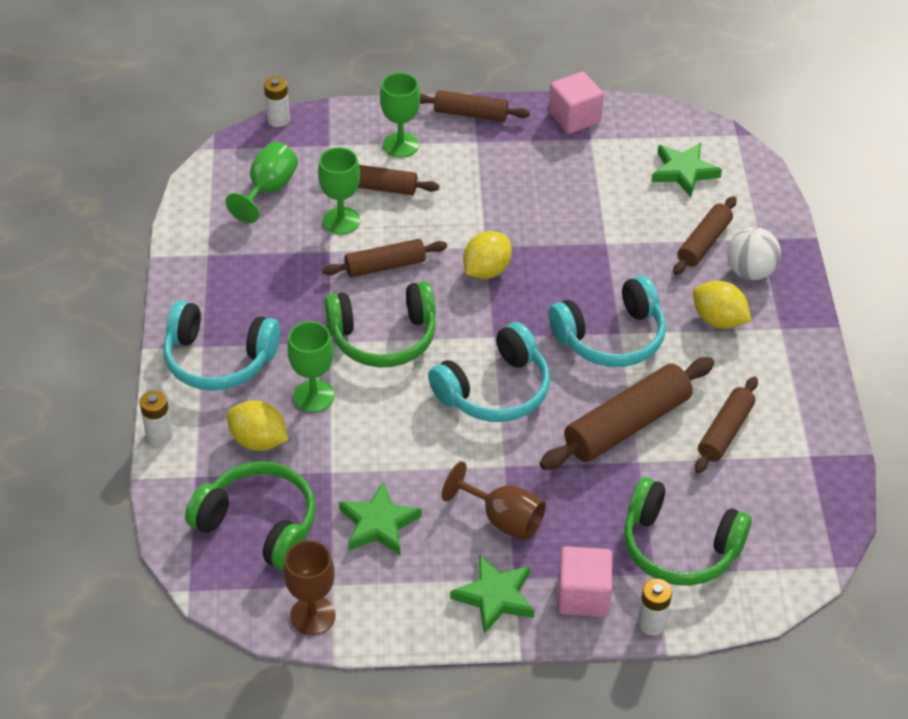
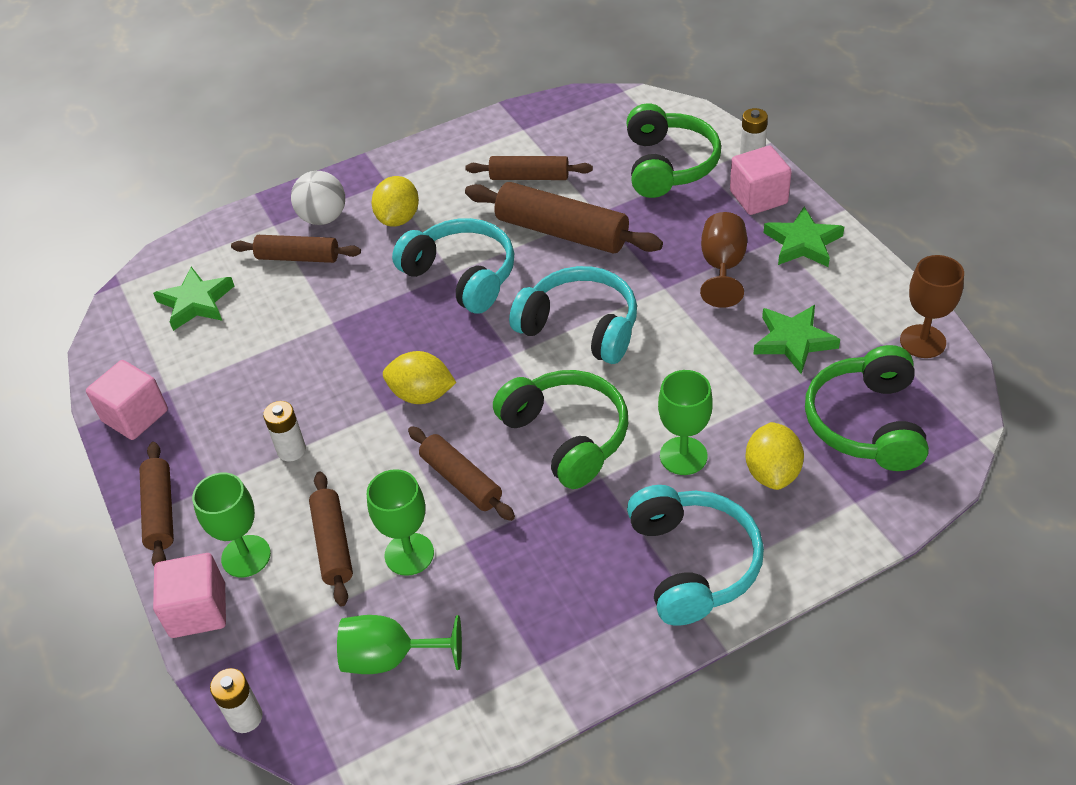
camera: 110 degrees left, 0 degrees up
white battery [140,390,173,445] -> white battery moved to [263,401,306,462]
none -> pink cube [153,553,226,638]

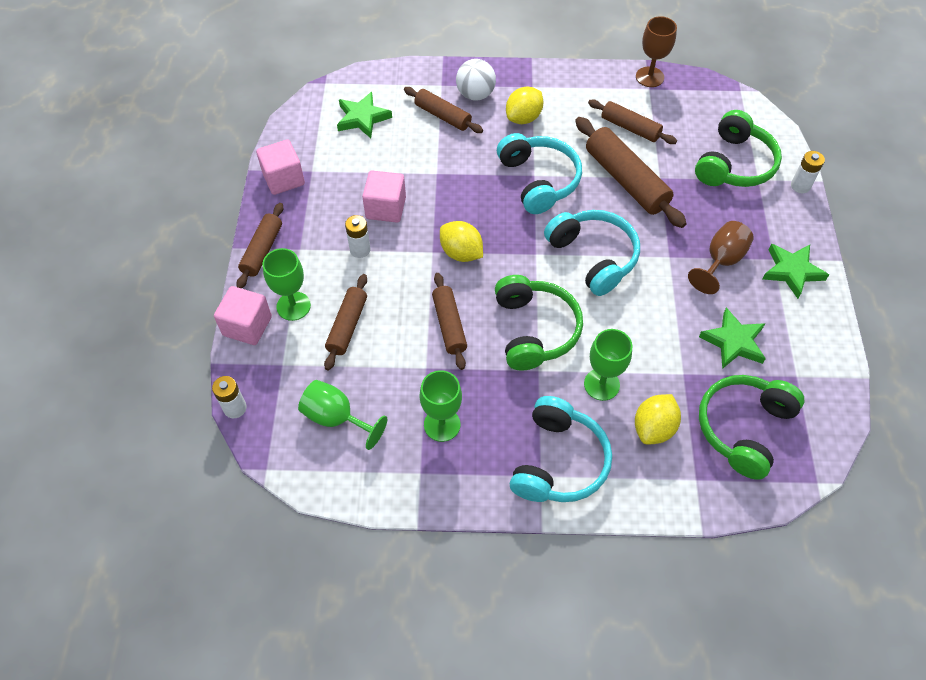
camera: 25 degrees right, 10 degrees up
green goblet [367,469,434,576] -> green goblet moved to [420,370,462,442]
pink cube [730,146,792,215] -> pink cube moved to [362,171,406,223]
brown goblet [900,255,964,358] -> brown goblet moved to [636,16,677,87]

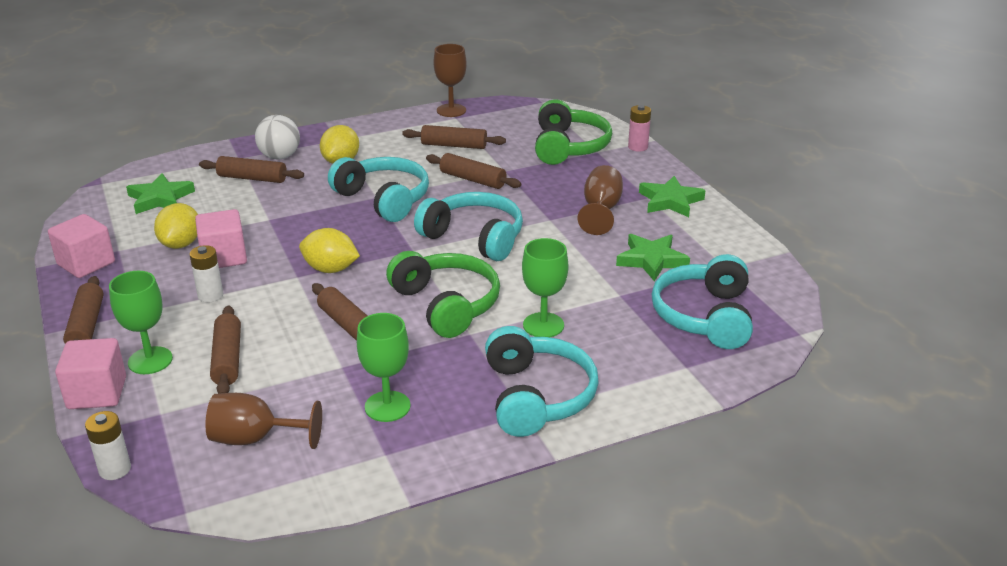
camera: 25 degrees left, 25 degrees down
green goblet [298,380,387,450] -> brown goblet [205,393,322,449]
brown rolling pin [575,117,687,228] -> brown rolling pin [426,153,521,189], size x0.62
yellow lemon [635,394,681,445] -> yellow lemon moved to [154,203,198,249]
green headphones [699,375,804,480] -> turquoise headphones [652,254,753,349]
white battery [791,151,825,193] -> pink battery [628,105,651,152]

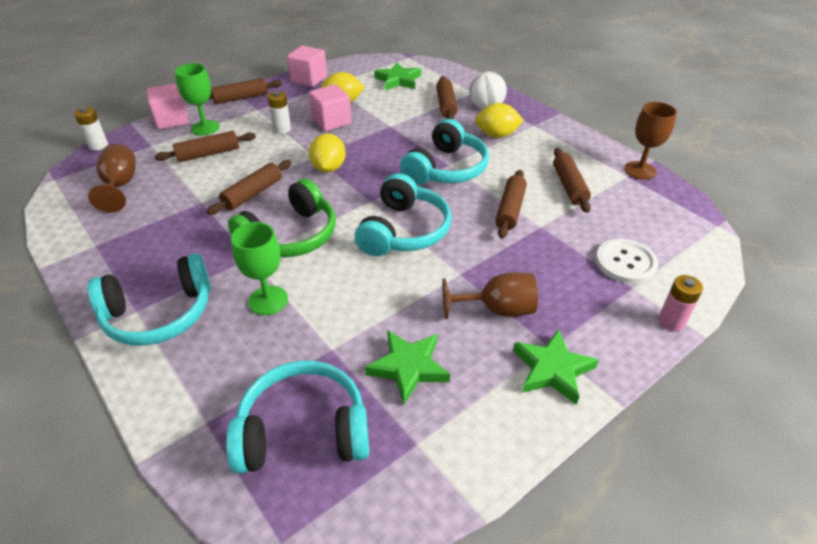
camera: 75 degrees right, 10 degrees up
green goblet [357,313,411,422] -> none
green headphones [535,99,612,165] -> white button [596,239,659,284]

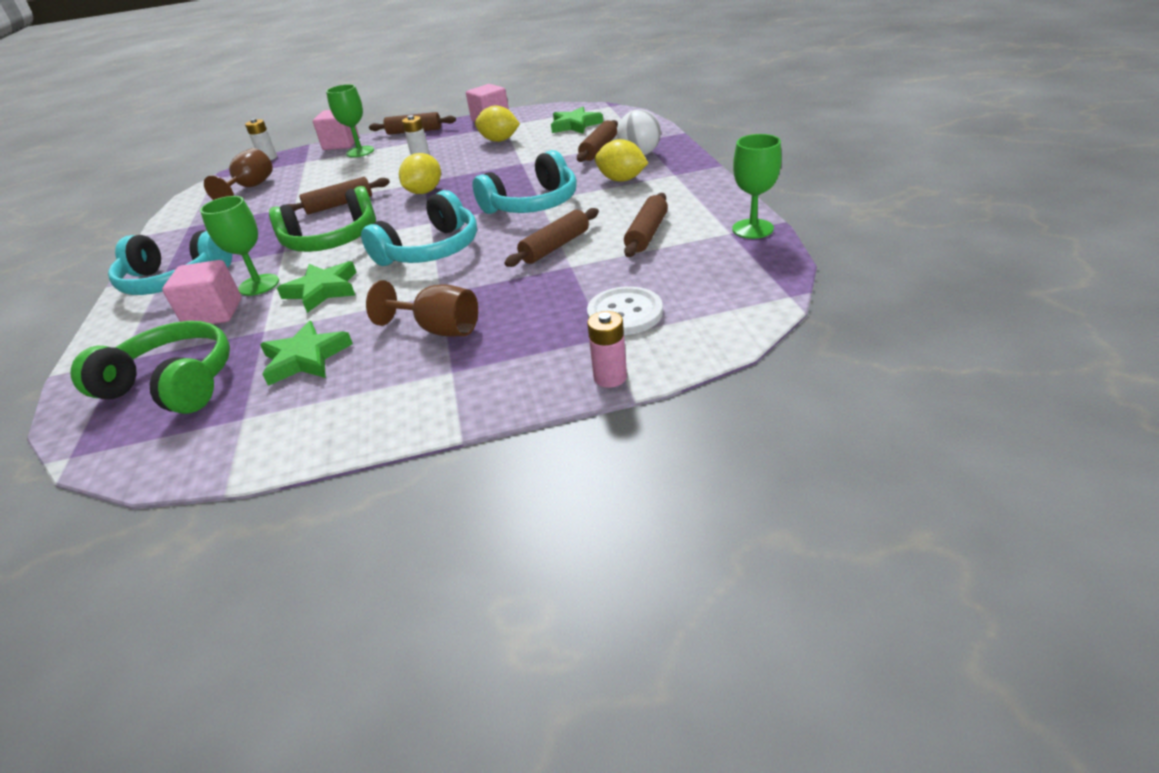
camera: 30 degrees right, 5 degrees down
brown rolling pin [154,131,256,162] -> none
turquoise headphones [226,361,369,474] -> green headphones [70,321,230,414]
pink cube [309,84,352,131] -> pink cube moved to [162,260,241,324]
green star [513,329,599,405] -> green star moved to [277,261,357,313]
brown goblet [624,102,677,180] -> green goblet [732,134,781,239]

